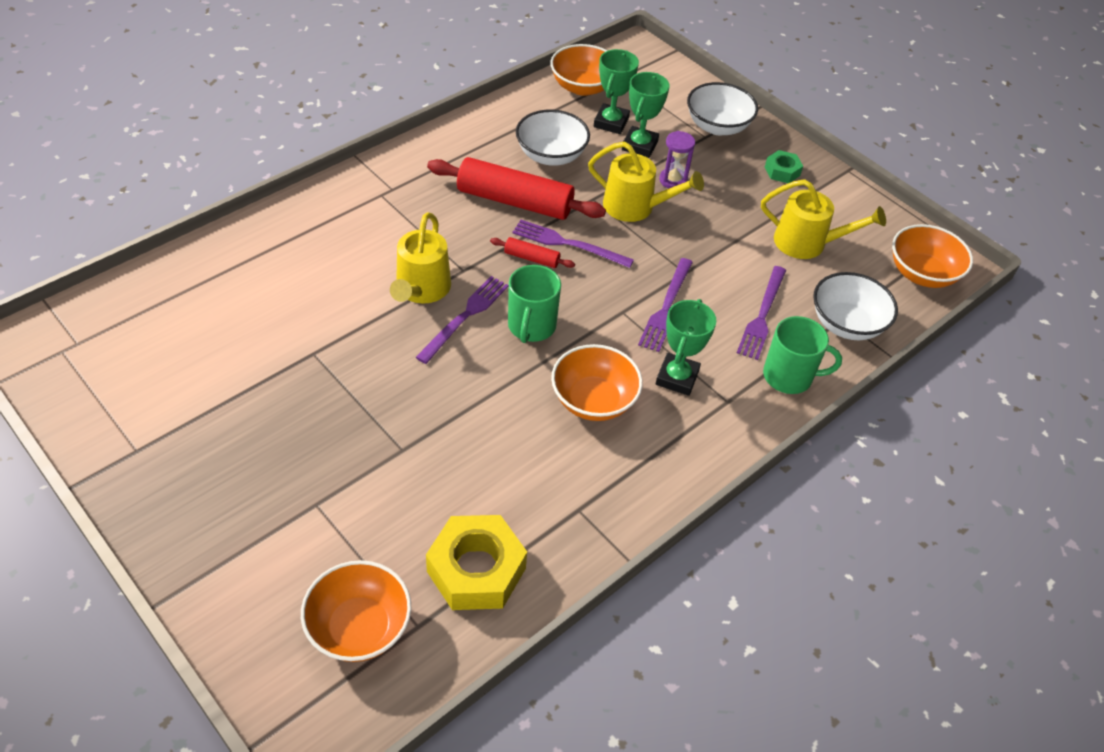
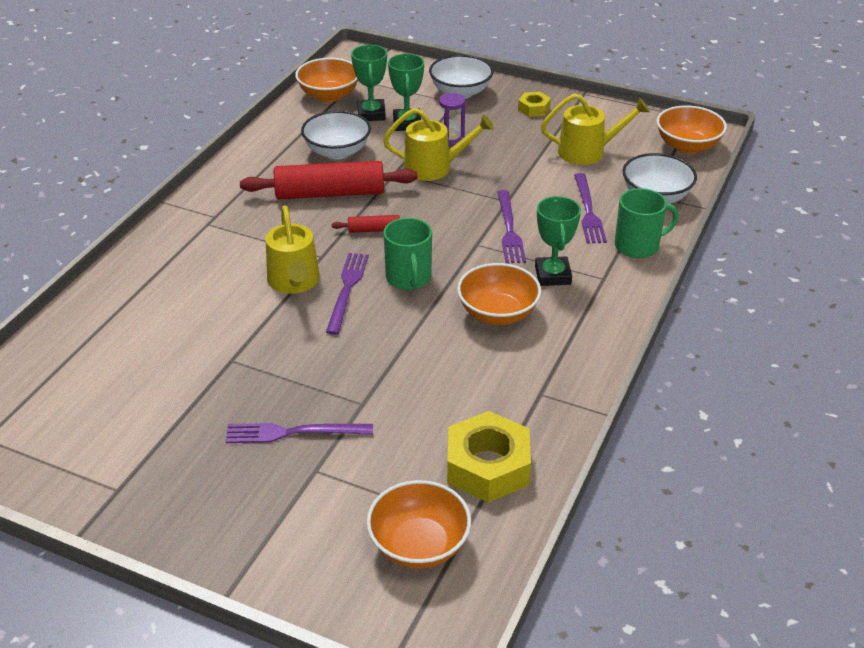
camera: 20 degrees left, 10 degrees down
purple fork [512,220,634,268] -> purple fork moved to [226,423,373,443]
green nut [765,150,803,183] -> yellow nut [518,92,551,117]

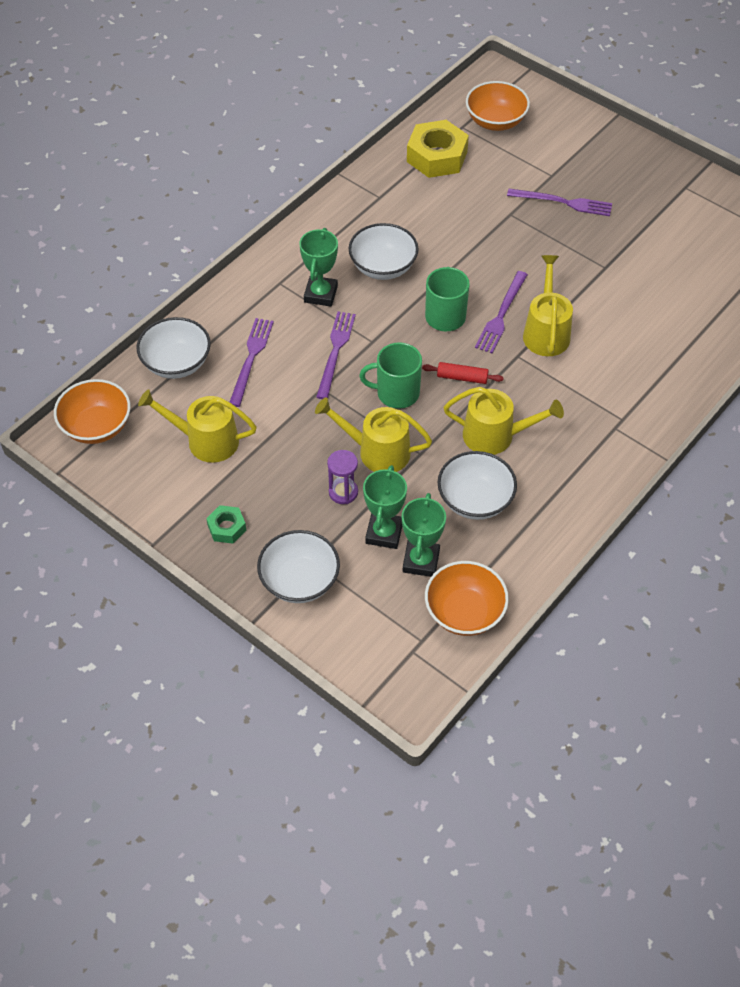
camera: 165 degrees left, 15 degrees up
red rolling pin [240,161,418,199] -> yellow watering can [444,387,564,455]
orange bowl [457,263,541,325] -> white bowl [348,223,419,280]
yellow nut [518,92,551,117] -> green nut [206,505,246,544]
green mug [615,188,679,258] -> green mug moved to [359,342,422,409]

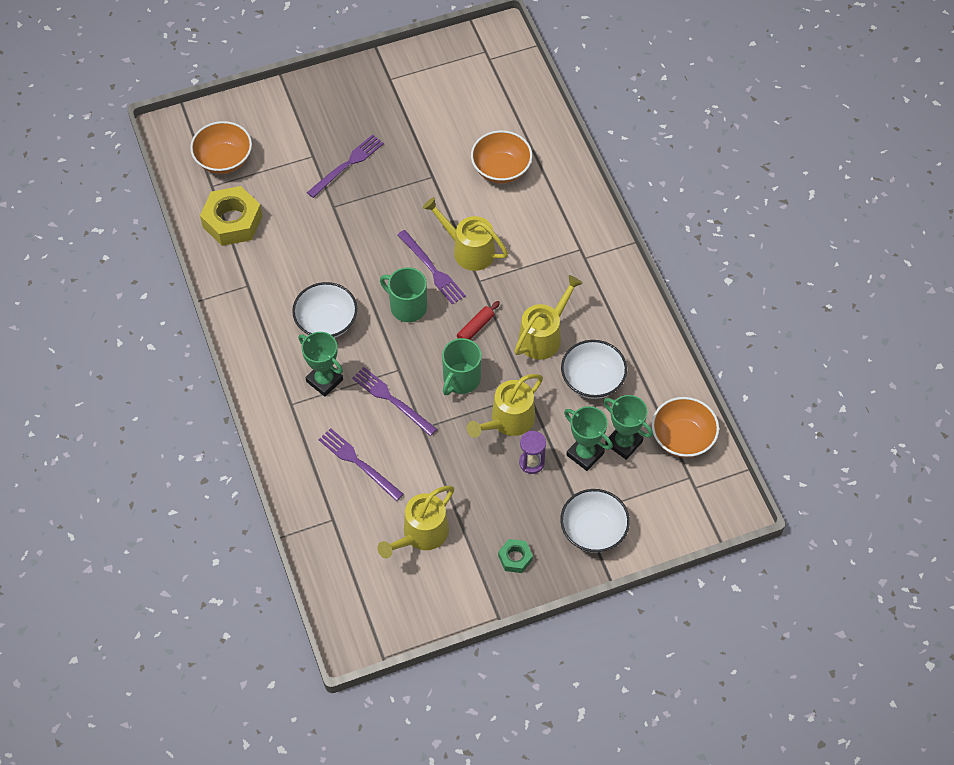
camera: 60 degrees left, 5 degrees up
orange bowl [54,379,131,444] -> orange bowl moved to [471,130,532,183]
white bowl [136,317,211,379] -> none

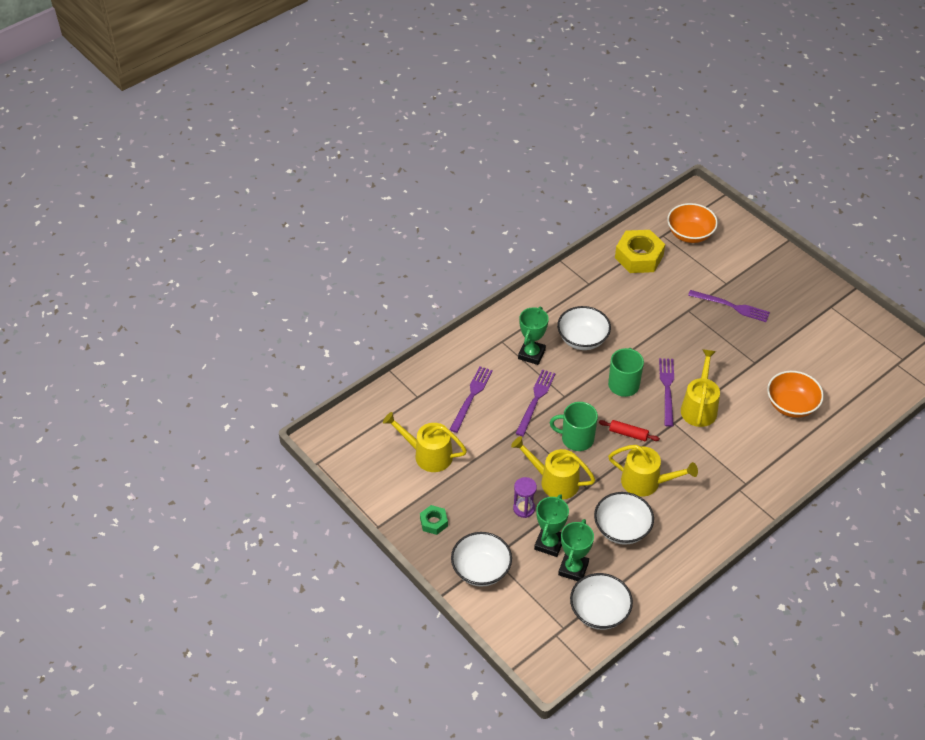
camera: 70 degrees right, 10 degrees down
purple fork [398,230,466,305] -> purple fork turned 150 degrees clockwise [659,358,674,427]
orange bowl [652,397,719,458] -> white bowl [570,573,633,630]

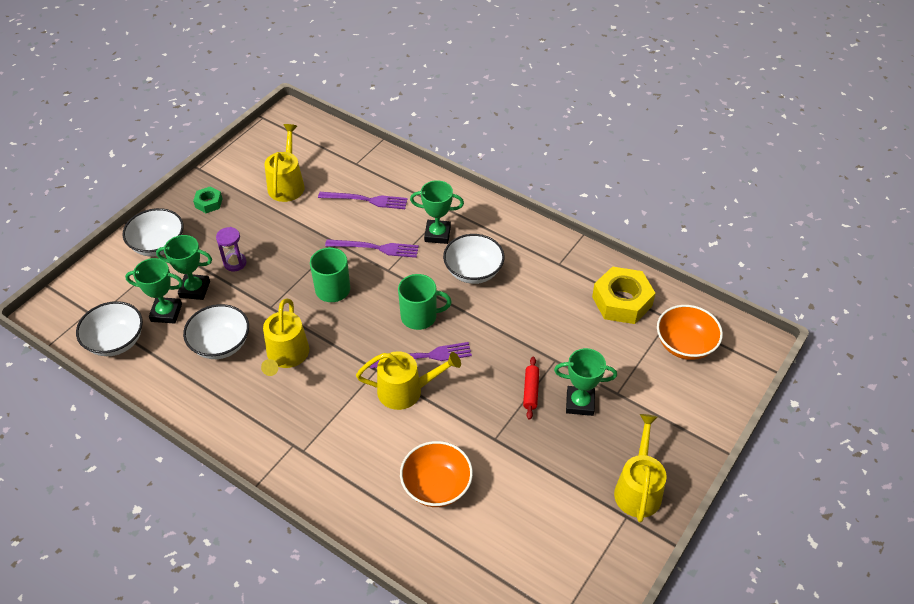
camera: 75 degrees right, 0 degrees up
yellow watering can [511,436,595,500] -> yellow watering can moved to [614,414,667,523]
red rolling pin [599,420,660,441] -> red rolling pin moved to [523,357,539,420]
purple fork [688,290,770,322] -> green trophy [554,348,617,416]

